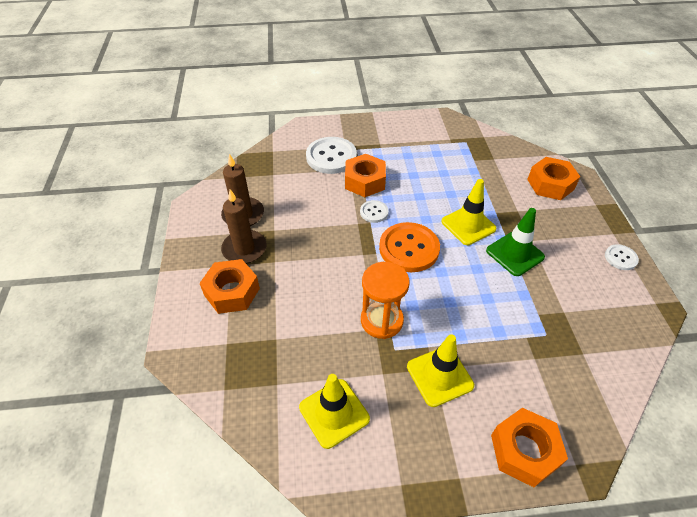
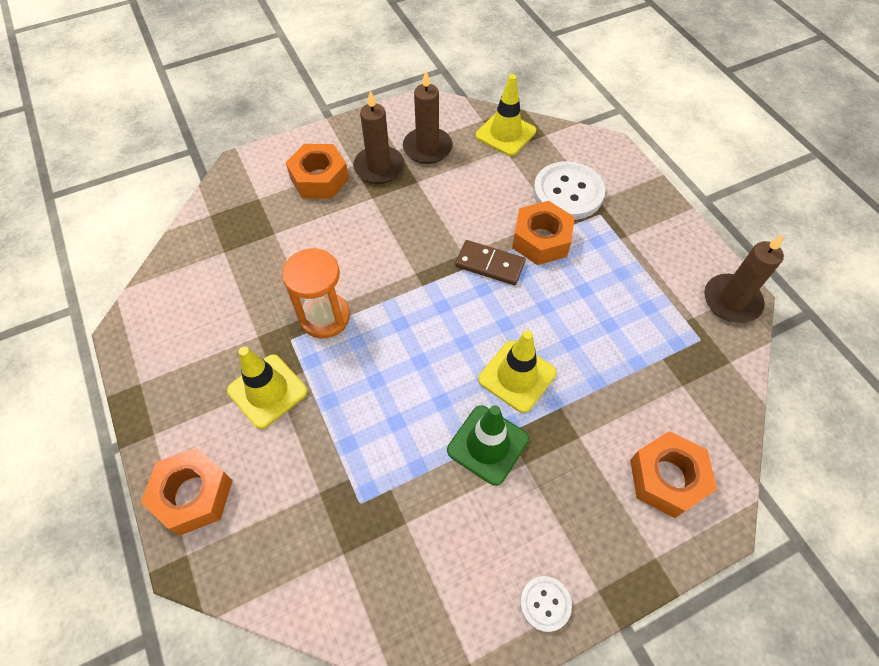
camera: 70 degrees right, 10 degrees up
yellow traffic cone [299,374,370,449] -> yellow traffic cone moved to [476,74,536,156]
white button [360,200,389,223] -> brown domino [455,240,526,285]
orange button [379,222,440,272] -> none
none -> brown candle [704,234,784,323]

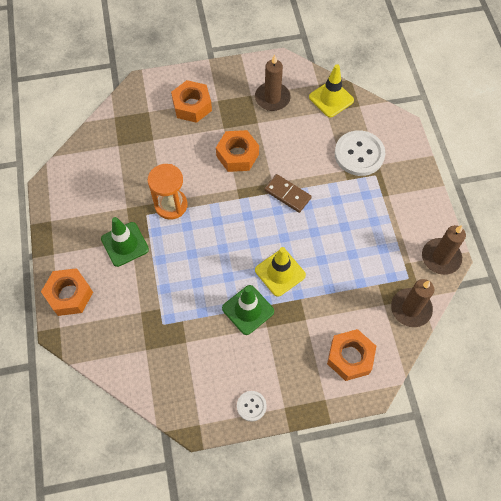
camera: 15 degrees right, 5 degrees up
yellow traffic cone [227,346,307,429] -> green traffic cone [101,217,149,267]
brown candle [353,91,404,184] -> brown candle moved to [391,279,434,327]
orange nut [512,201,575,265] -> orange nut moved to [216,130,259,172]

